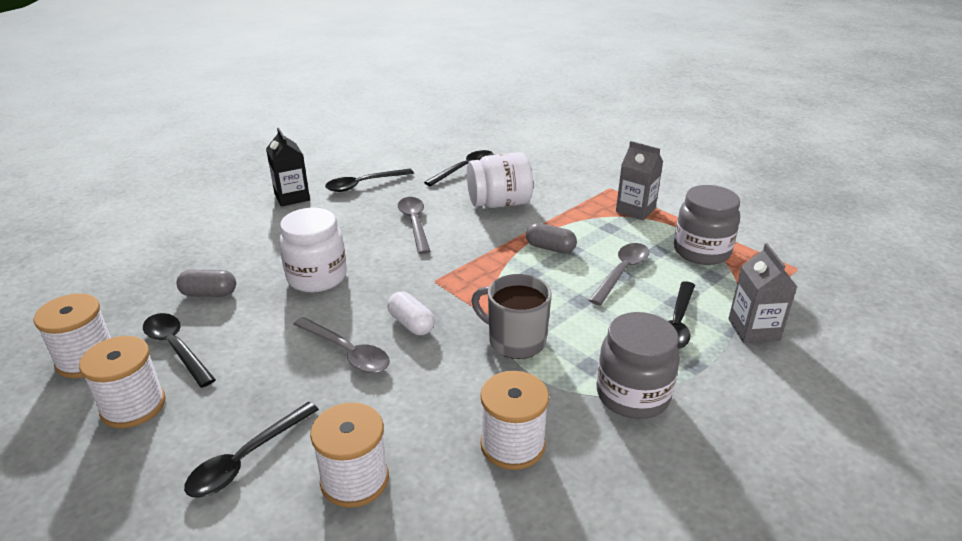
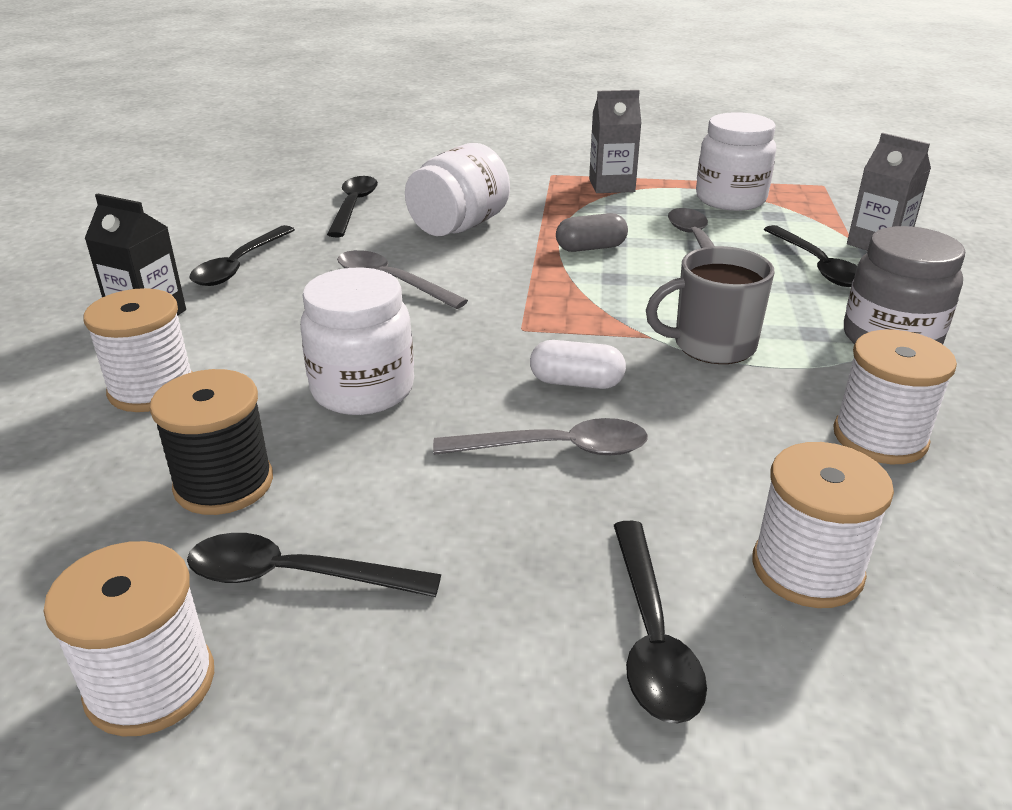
camera: 40 degrees left, 0 degrees up
white spool [79,336,165,428] -> white spool moved to [83,288,192,412]
grey capsule [176,270,236,297] -> black spool [150,369,273,515]
grey jar [674,185,740,265] -> white jar [696,112,776,211]

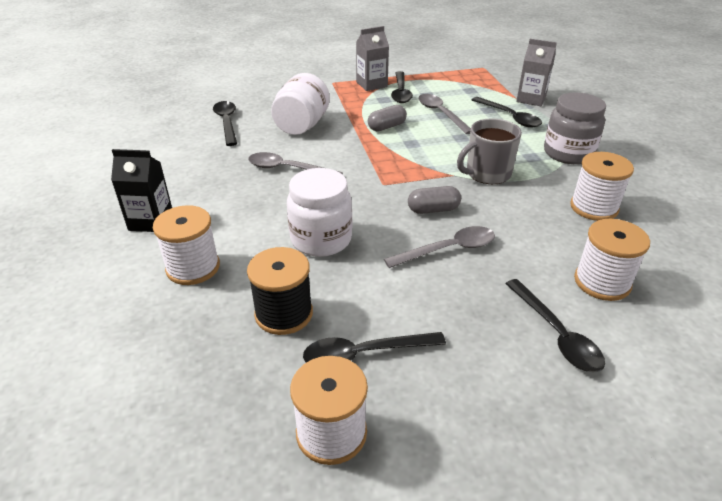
camera: 20 degrees left, 5 degrees up
black spoon [190,225,295,286] -> black spoon moved to [391,71,413,103]
white capsule [530,340,626,389] -> grey capsule [408,186,461,214]
white jar [696,112,776,211] -> none

